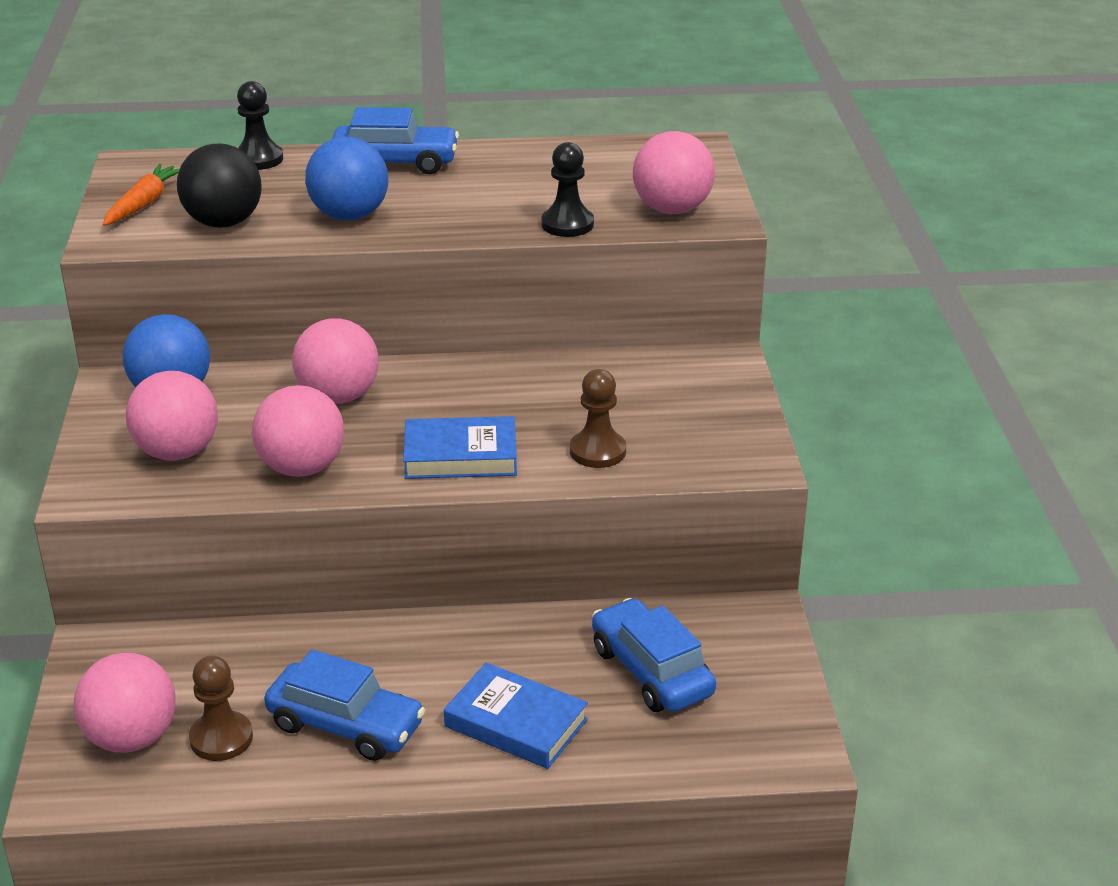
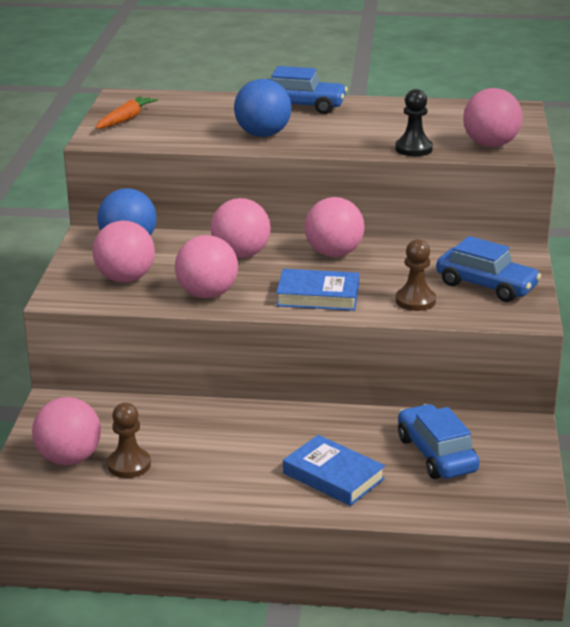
camera: 10 degrees right, 5 degrees down
black ball [177,144,262,228] -> none
black pawn [237,81,283,170] -> none
blue car [264,649,426,761] -> blue car moved to [436,236,541,302]
none -> pink ball [305,197,365,257]

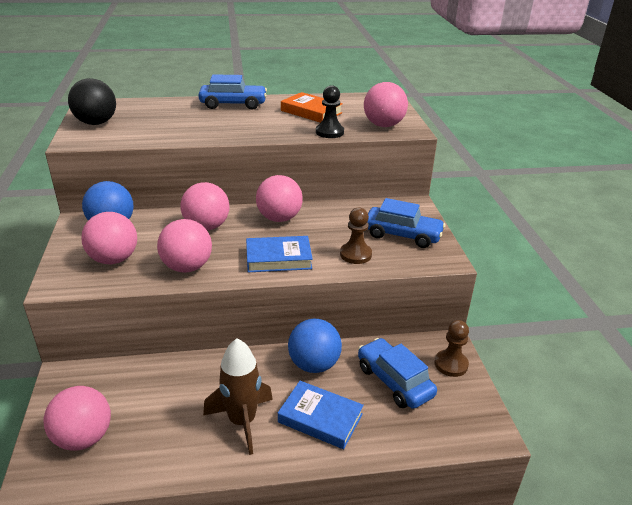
camera: 15 degrees left, 5 degrees up
orange carrot [95,96,158,129] -> black ball [68,78,116,125]
brown pawn [107,403,151,478] -> brown pawn moved to [434,320,469,377]
blue ball [234,79,291,137] -> blue ball moved to [288,319,342,373]
none -> brown rocket [203,339,273,455]
none -> orange book [281,92,343,123]

